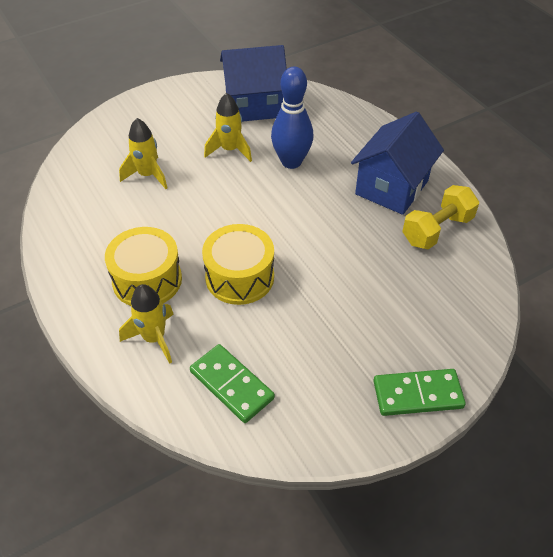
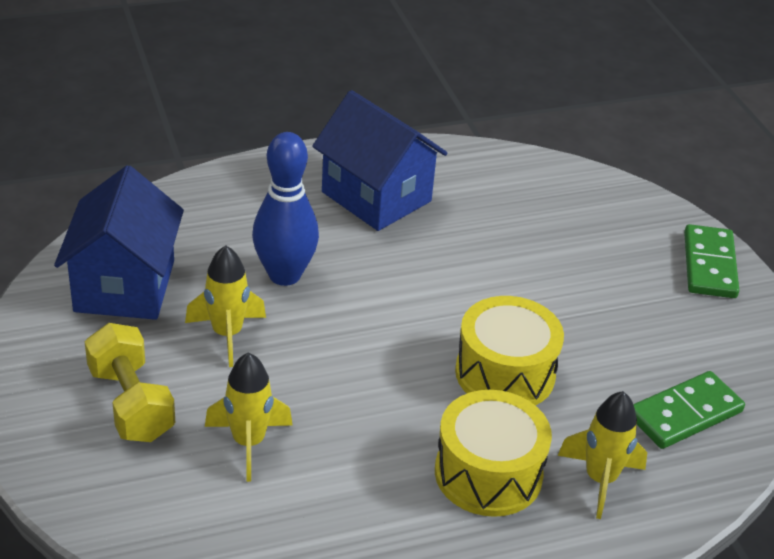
camera: 80 degrees left, 10 degrees down
yellow dumbbell [402,185,479,249] -> yellow dumbbell moved to [85,323,175,442]

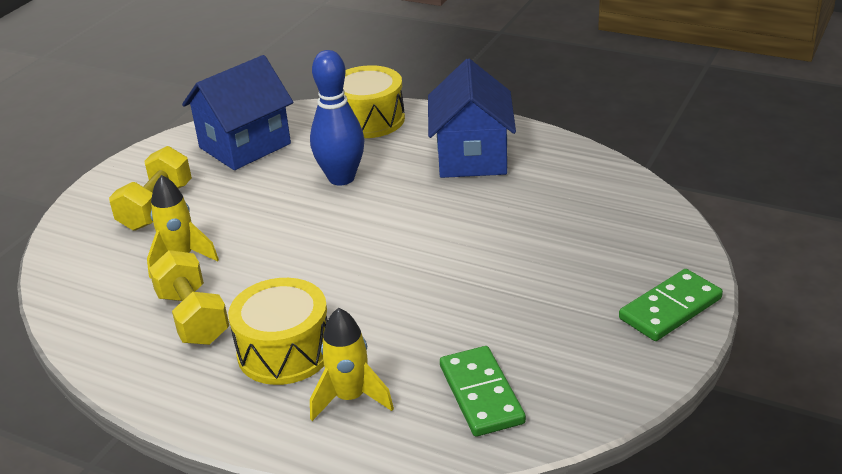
camera: 50 degrees right, 5 degrees down
yellow rocket [185,245,266,367] -> none
yellow drum [455,296,564,406] -> yellow drum moved to [343,65,405,138]
green domino [633,371,745,449] -> green domino turned 60 degrees clockwise [440,346,526,437]
none -> yellow dumbbell [149,250,229,345]

